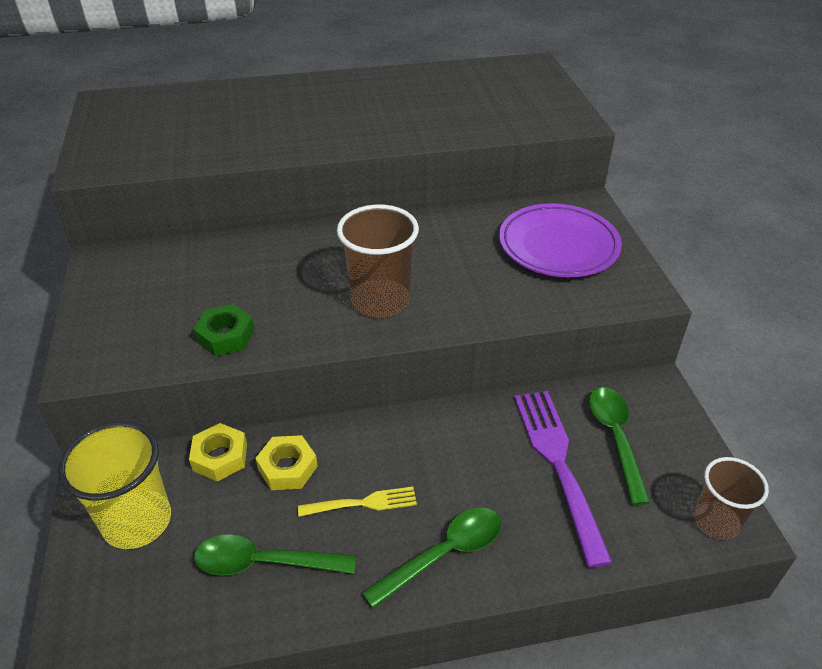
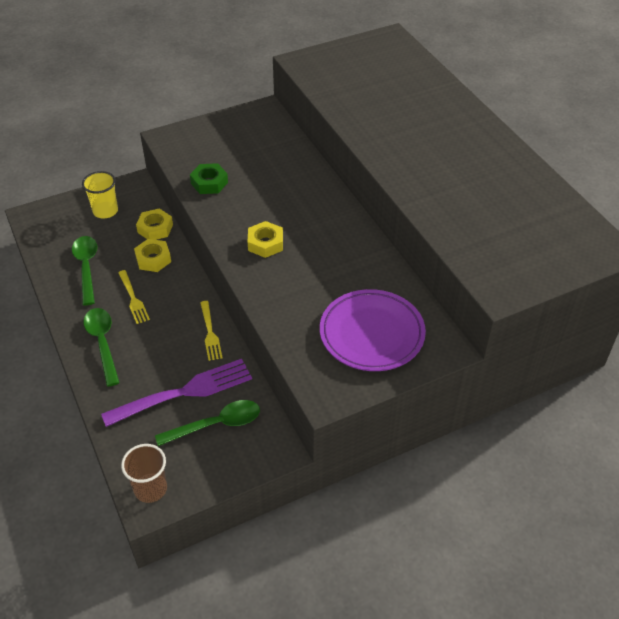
camera: 75 degrees right, 5 degrees up
yellow cup [58,421,171,549] -> yellow cup [82,171,118,219], size x0.66
brown cup [337,204,419,318] -> yellow nut [247,221,283,258]
green spoon [362,508,502,609] -> green spoon turned 150 degrees counterclockwise [83,308,120,387]
none -> yellow fork [200,301,223,361]

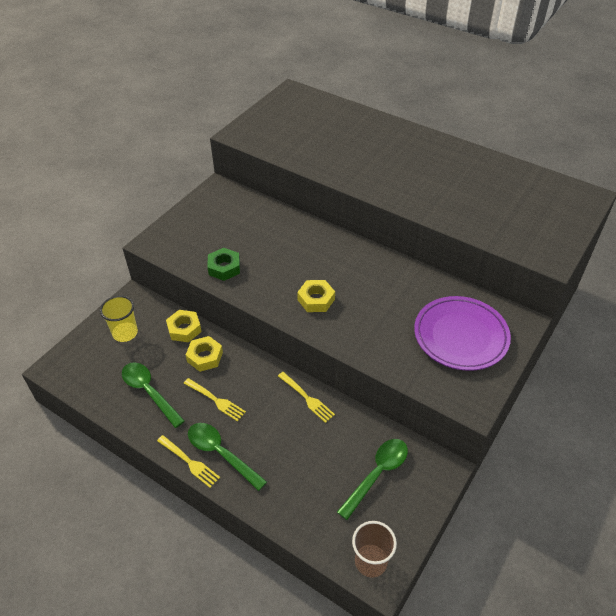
camera: 30 degrees left, 0 degrees up
purple fork [101,359,252,427] -> none
none -> yellow fork [157,435,220,488]

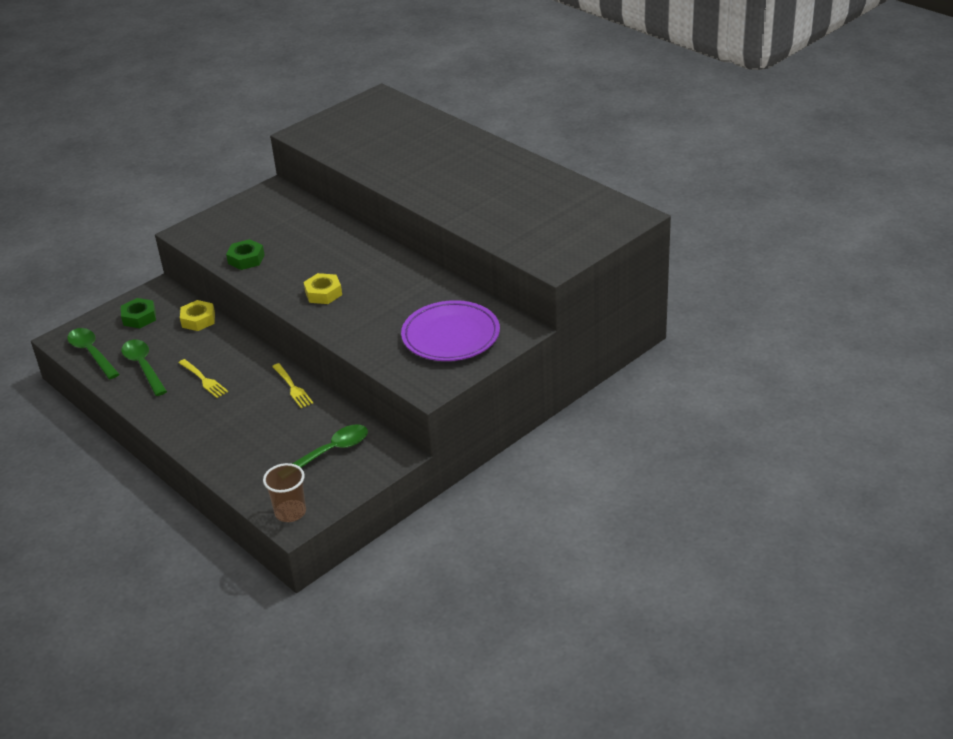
camera: 15 degrees right, 10 degrees down
yellow cup [100,295,138,342] -> green nut [121,298,156,328]
yellow fork [157,435,220,488] -> none
yellow nut [186,336,223,372] -> none
green spoon [188,423,267,491] -> green spoon moved to [67,328,119,379]

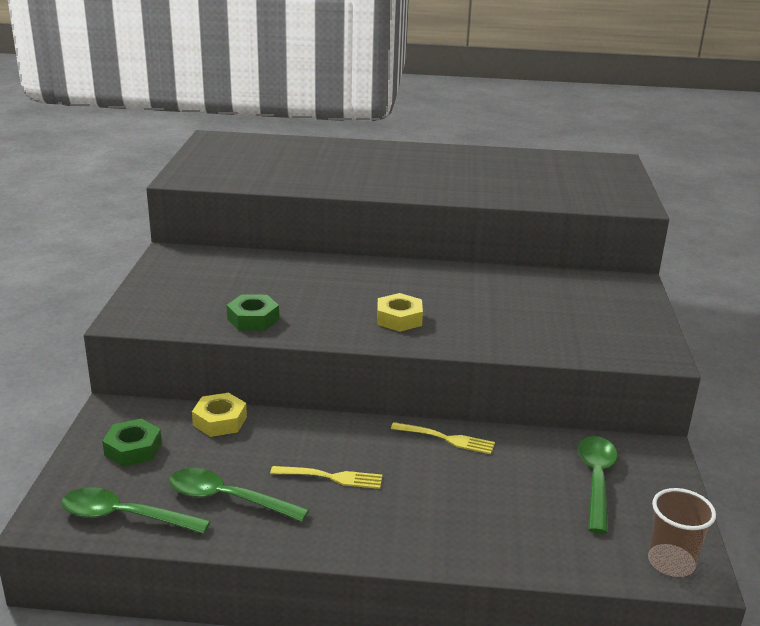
camera: 45 degrees left, 10 degrees down
purple plate [401,300,500,361] -> none

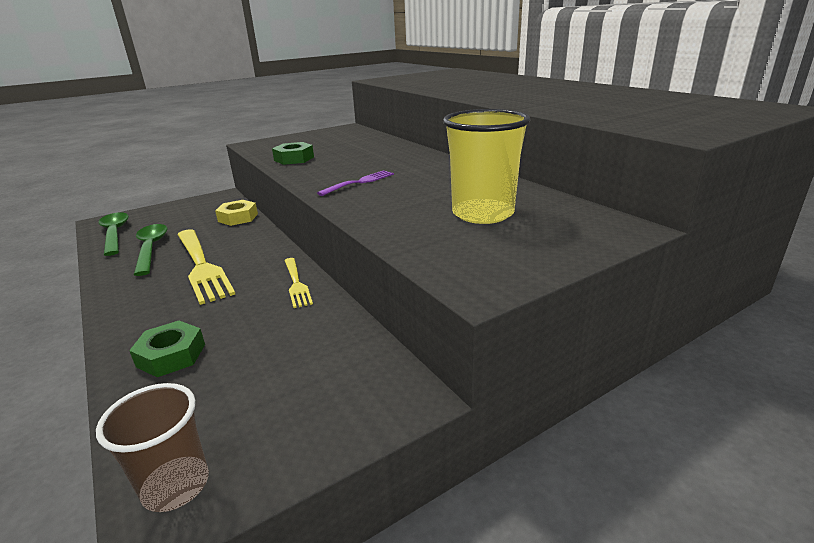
camera: 55 degrees right, 0 degrees up
green nut [102,419,162,467] -> green nut moved to [129,321,205,377]
yellow fork [270,466,382,489] -> yellow fork [177,229,235,305], size x1.86
yellow nut [377,293,423,332] -> purple fork [317,170,394,196]
green spoon [578,436,617,534] -> none
none -> yellow cup [443,109,531,224]

